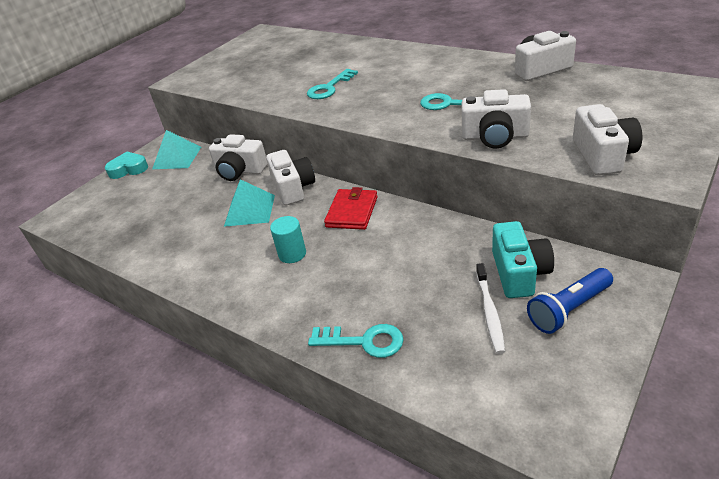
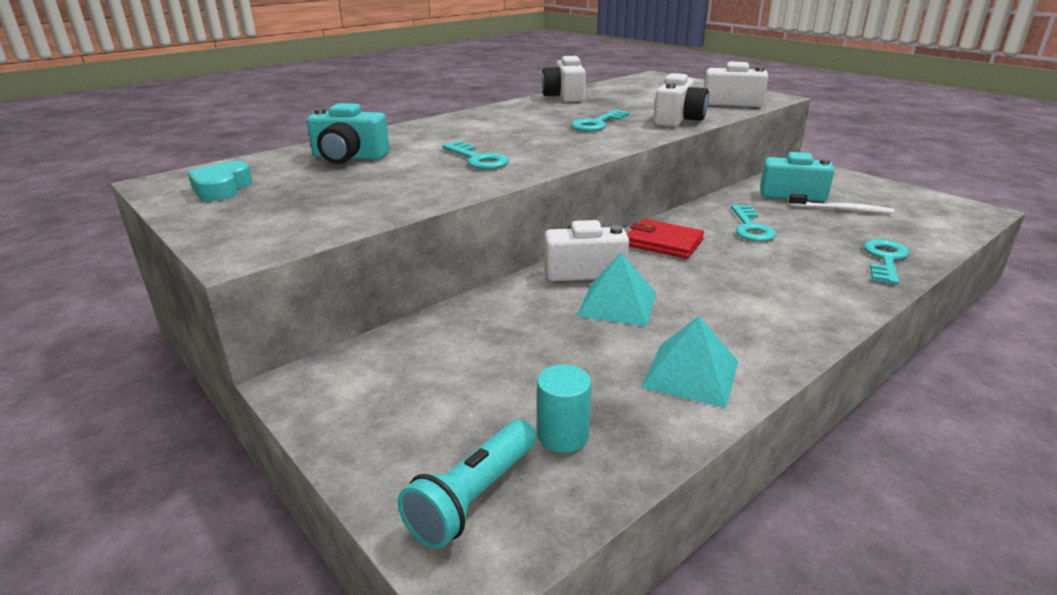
camera: 80 degrees left, 10 degrees down
turquoise heart [105,152,148,179] -> turquoise heart moved to [187,161,253,201]
turquoise pyramid [152,130,201,169] -> turquoise pyramid moved to [641,316,739,408]
white camera [209,134,268,181] -> none
turquoise cylinder [270,216,306,263] -> turquoise cylinder moved to [537,365,591,453]
blue flashlight [527,268,613,334] -> none
none -> turquoise camera [307,103,390,164]
none -> turquoise flashlight [398,420,536,549]
none -> turquoise key [731,205,776,242]

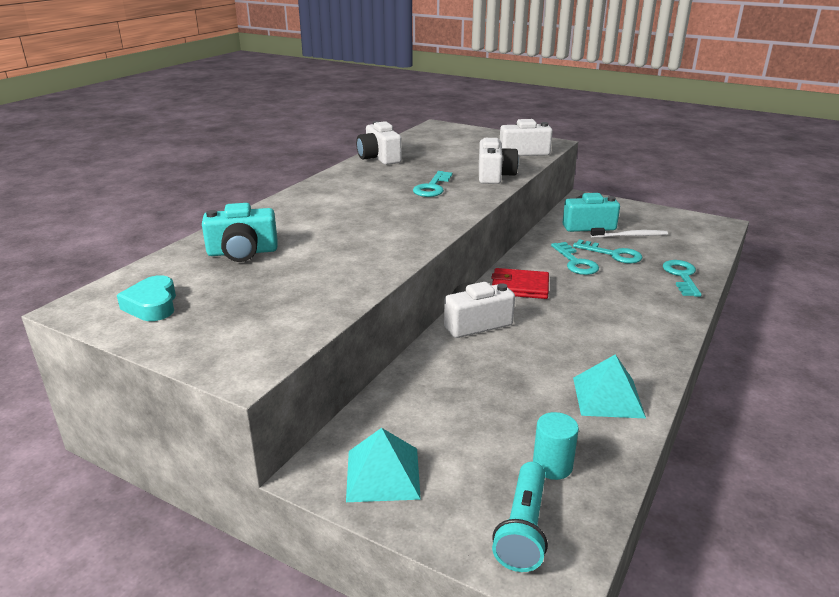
camera: 20 degrees left, 0 degrees up
turquoise key [442,141,509,170] -> turquoise key moved to [573,239,642,264]
turquoise pyramid [576,253,656,326] -> turquoise pyramid moved to [346,428,421,502]

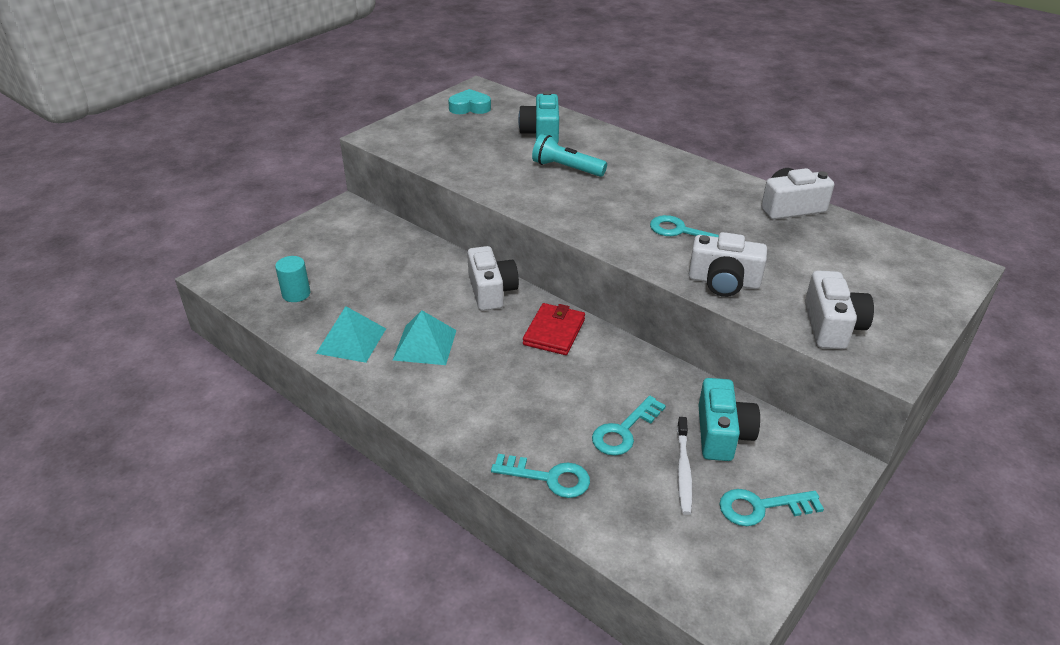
camera: 100 degrees right, 10 degrees up
turquoise pyramid [346,428,421,502] -> turquoise pyramid moved to [393,310,457,365]
turquoise flashlight [492,462,548,572] -> turquoise flashlight moved to [532,134,607,177]
turquoise key [551,242,599,275] -> turquoise key moved to [719,489,824,526]

